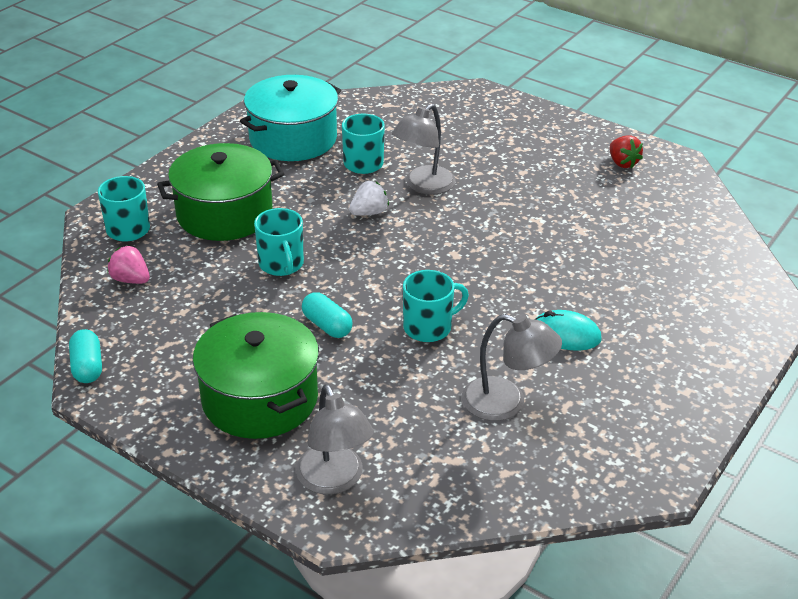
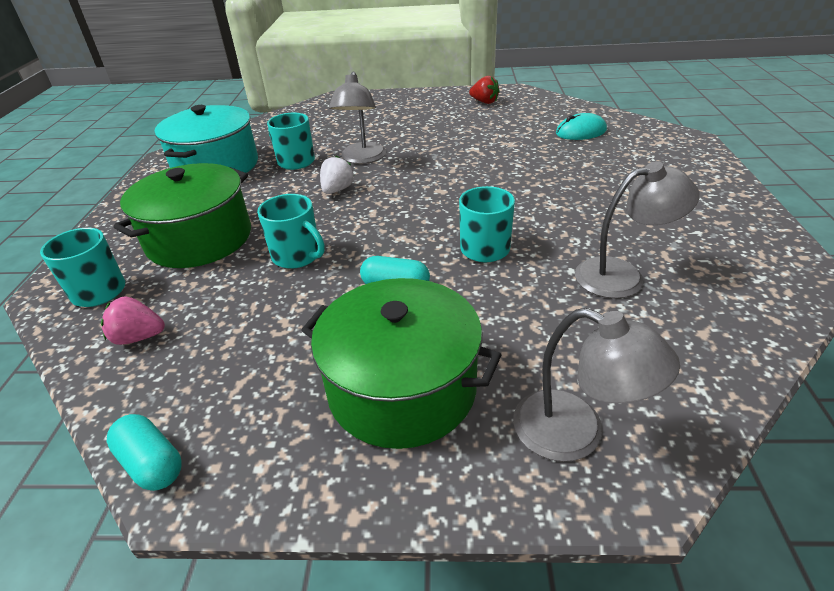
camera: 30 degrees left, 0 degrees up
turquoise mouse [535,310,601,351] -> turquoise mouse moved to [556,113,607,140]

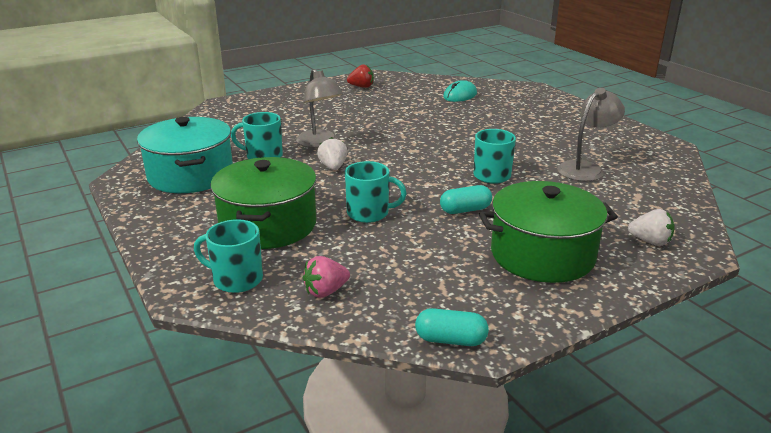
camera: 35 degrees left, 10 degrees down
grey lamp [513,308,680,462] -> white strawberry [628,209,675,246]

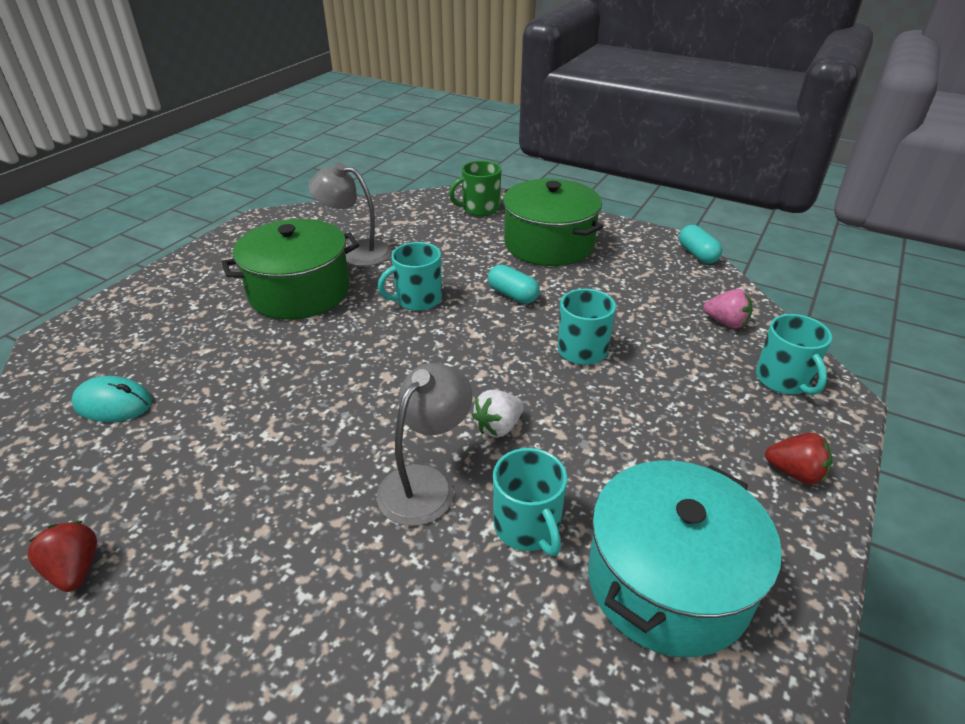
camera: 120 degrees left, 10 degrees up
green pot [211,157,317,249] -> green pot moved to [221,219,359,319]
white strawberry [628,209,675,246] -> green mug [449,161,502,216]
none -> red strawberry [765,432,832,485]

